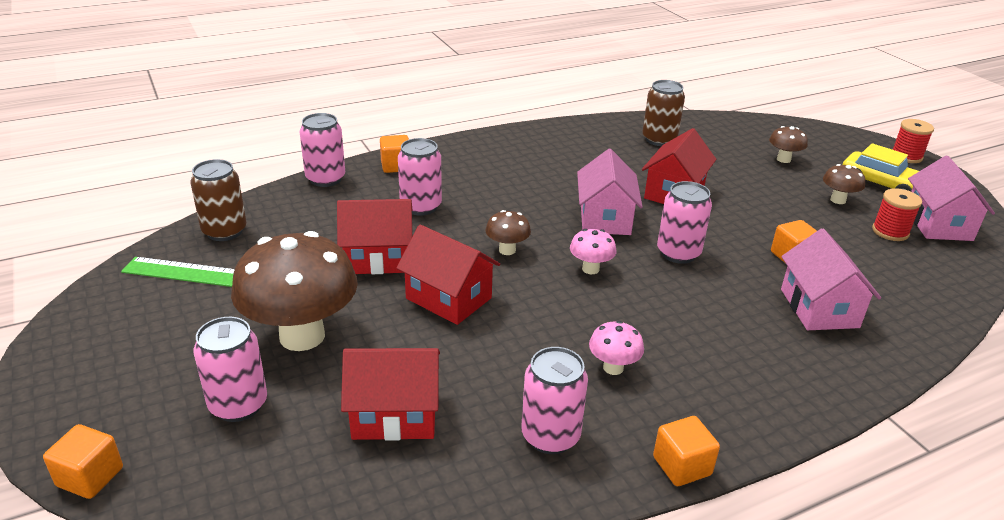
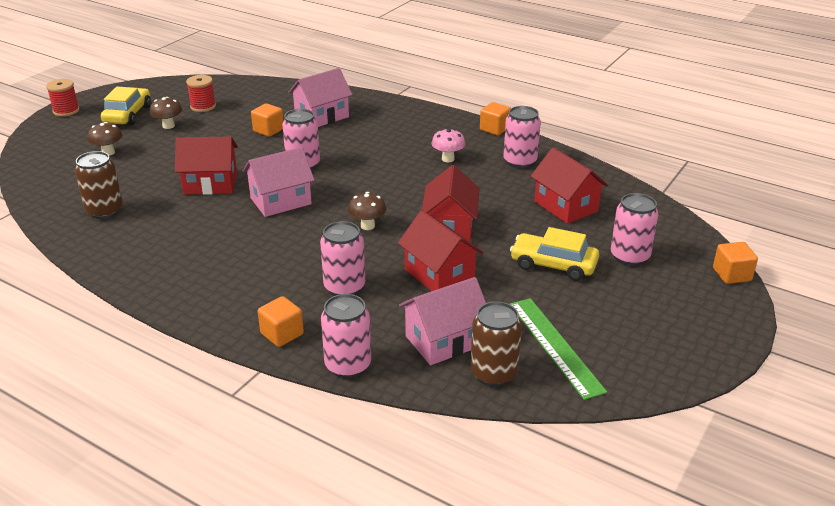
camera: 120 degrees left, 0 degrees up
brown mushroom [231,231,358,351] -> yellow car [510,227,599,281]
pink mushroom [570,229,617,274] -> none
pink house [908,156,995,241] -> pink house moved to [399,277,486,365]

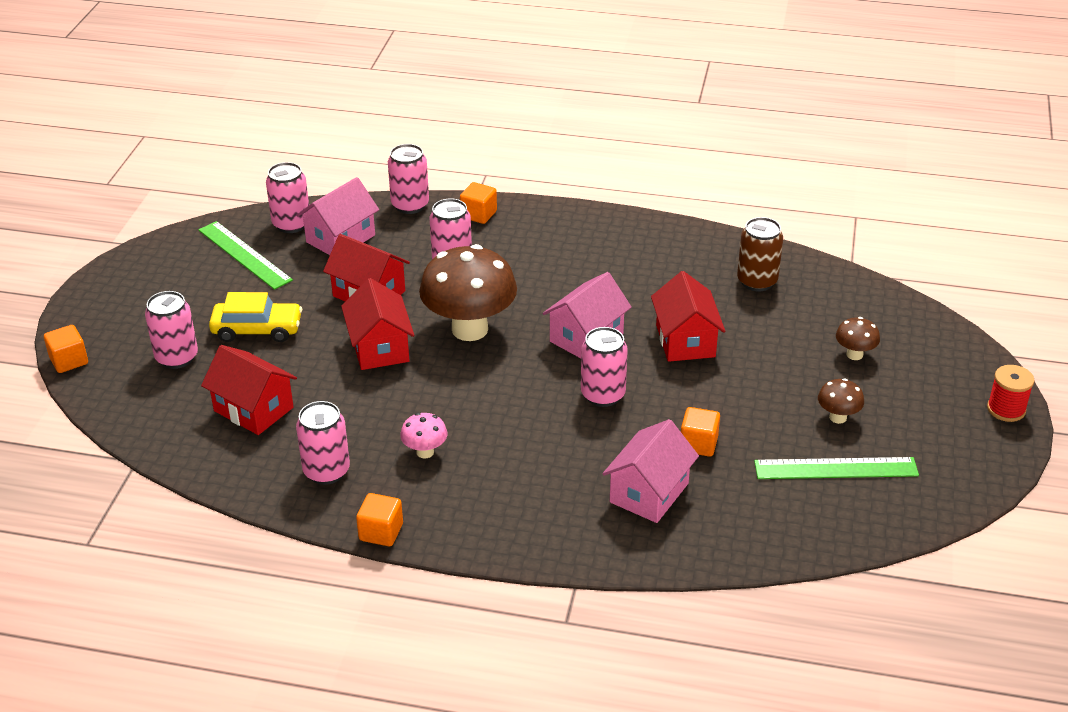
camera: 160 degrees right, 5 degrees up
yellow car [101,87,151,125] -> none
red house [175,136,238,195] -> red house turned 75 degrees counterclockwise [651,271,725,362]
red spool [186,75,216,112] -> green ruler [754,457,919,479]
brown mushroom [348,192,386,230] -> brown mushroom [419,244,517,341], size x2.25
brown can [471,301,522,387] -> pink can [266,162,309,233]

